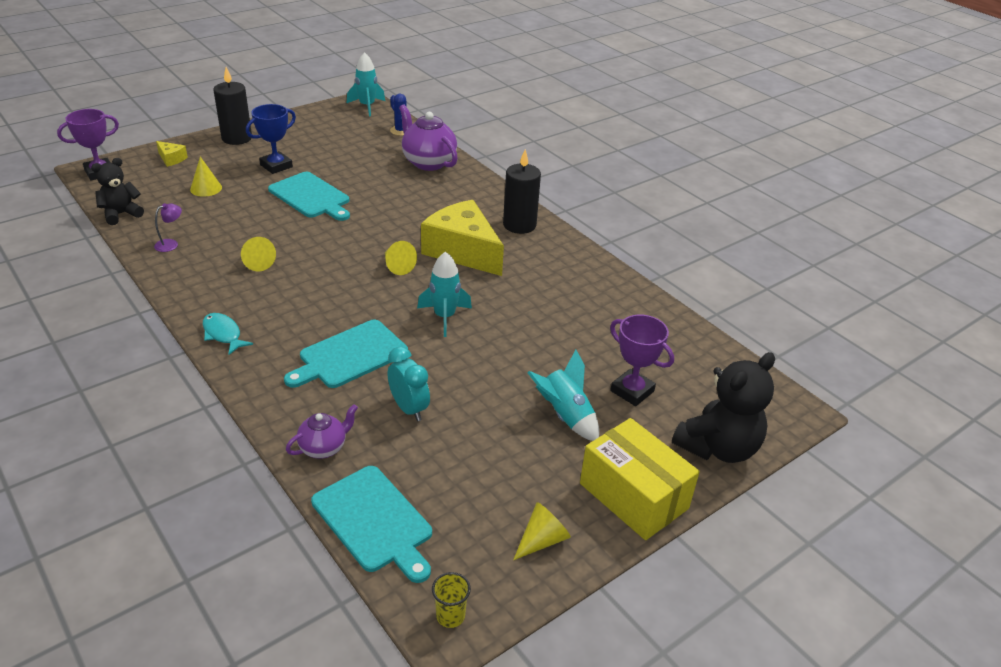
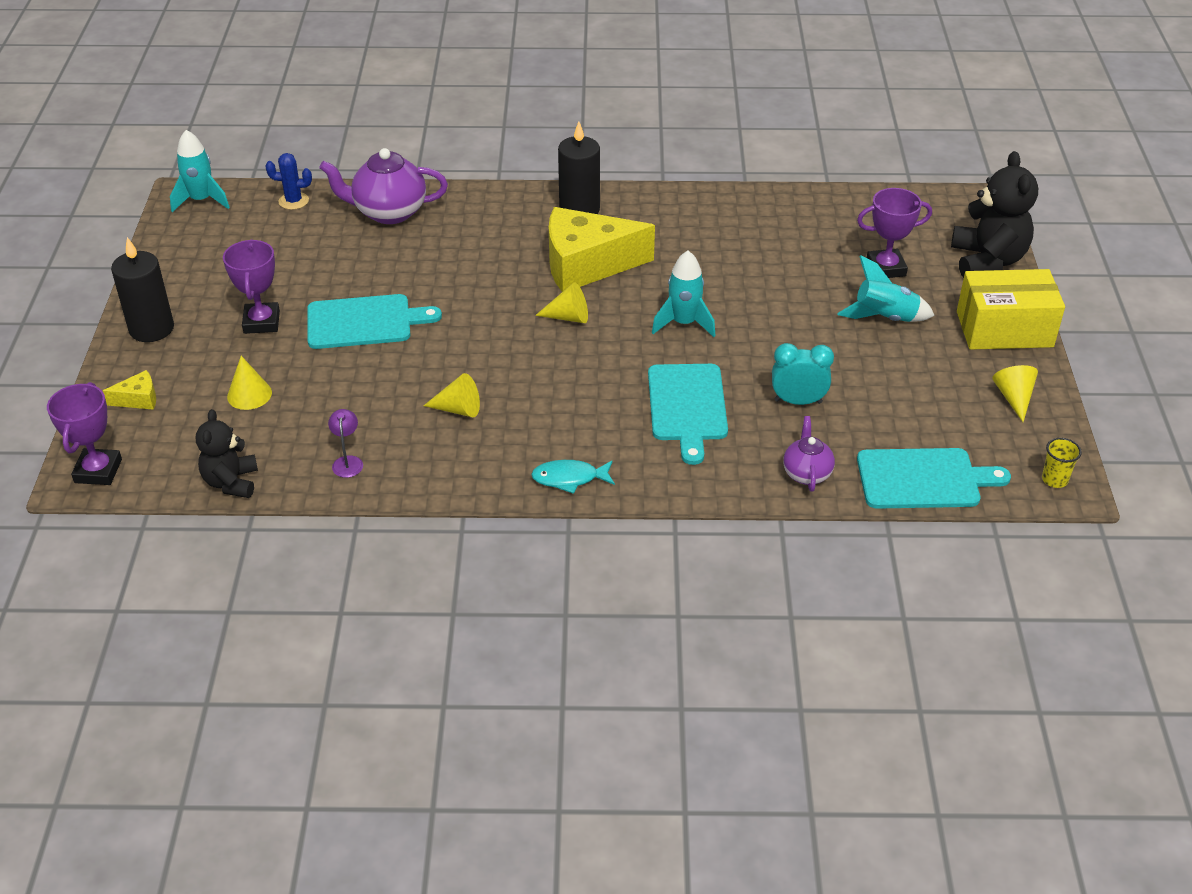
camera: 50 degrees left, 5 degrees up
blue trophy [246,104,296,174] -> purple trophy [223,239,280,334]

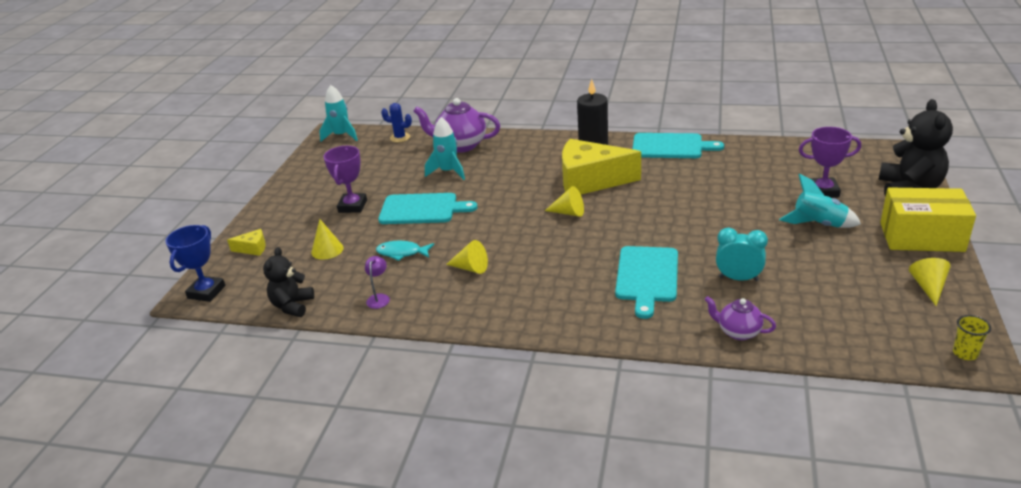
camera: 15 degrees right, 10 degrees down
purple trophy [47,382,122,485] -> blue trophy [165,225,225,302]
black candle [111,237,174,342] -> none
turquoise fish [531,460,615,494] -> turquoise fish moved to [376,241,434,261]
turquoise rocket [652,251,716,337] -> turquoise rocket moved to [425,117,465,180]
purple teapot [783,416,835,492] -> purple teapot turned 75 degrees counterclockwise [704,296,776,340]
turquoise cutting board [857,448,1011,509] -> turquoise cutting board moved to [633,133,724,158]

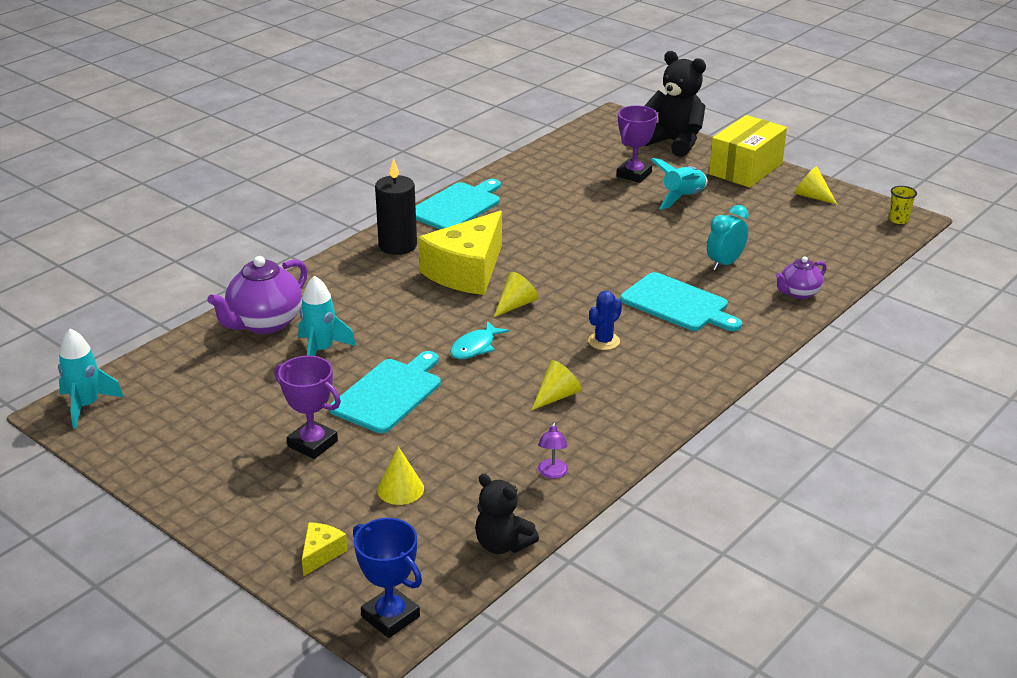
camera: 65 degrees left, 0 degrees up
purple lamp [365,256,390,309] -> purple lamp turned 120 degrees counterclockwise [538,422,568,479]
turquoise fish [376,241,434,261] -> turquoise fish moved to [450,321,509,359]
blue cactus [381,103,412,142] -> blue cactus moved to [588,291,622,350]

